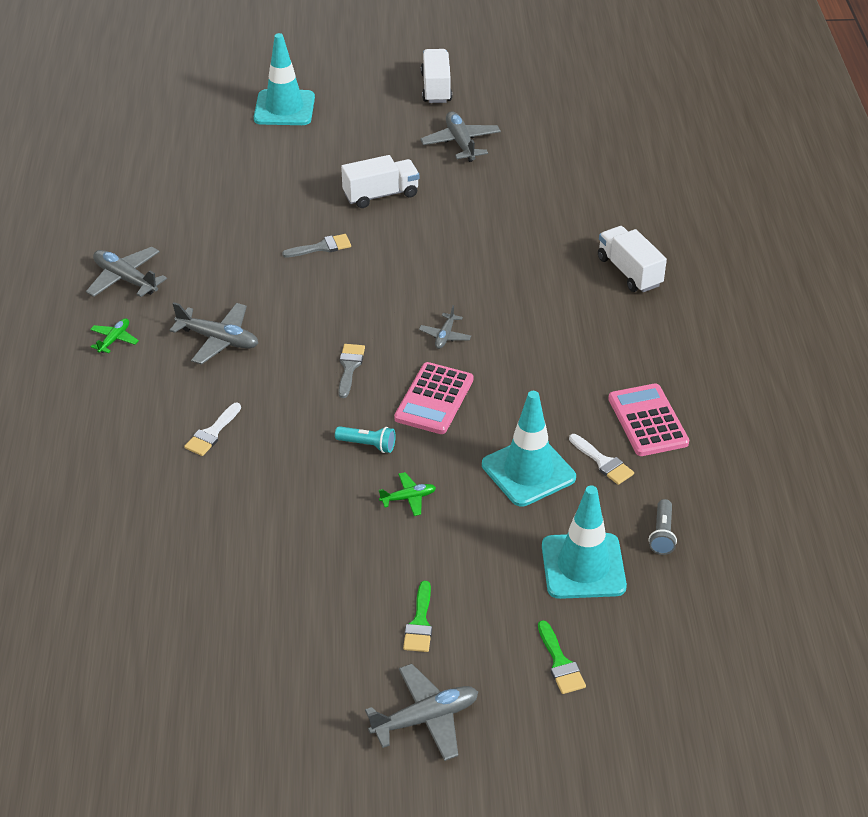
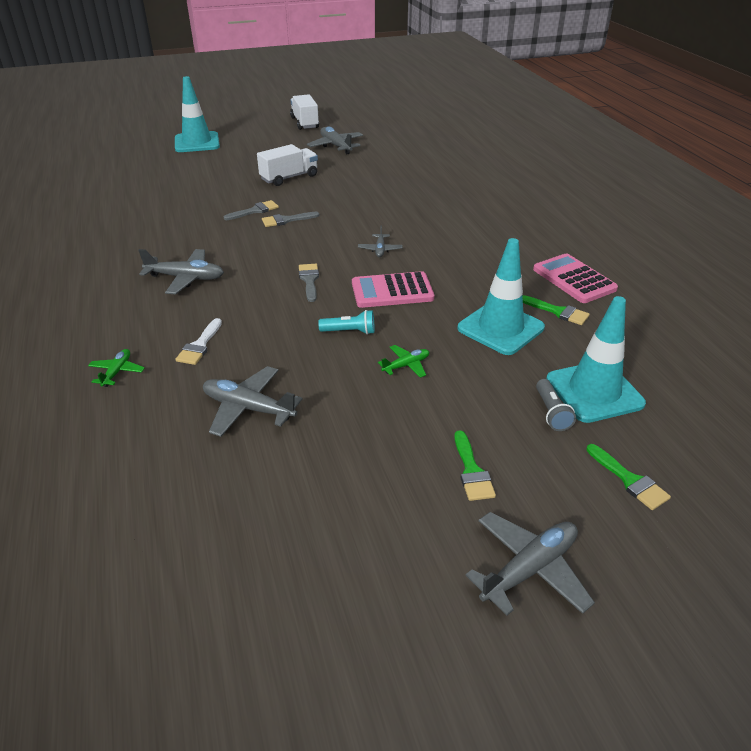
camera: 15 degrees left, 5 degrees down
grey plane [86,247,167,297] -> grey plane moved to [203,366,303,437]
green plane [90,318,139,353] -> green plane moved to [88,349,145,387]
pink calculator [394,362,473,434] -> pink calculator turned 75 degrees clockwise [352,271,434,308]
white brush [569,434,634,485] -> green brush [522,295,590,325]
white truck [598,226,667,292] -> none
grey flashlight [649,499,677,555] -> grey flashlight moved to [536,379,576,431]
none -> grey brush [262,212,319,227]

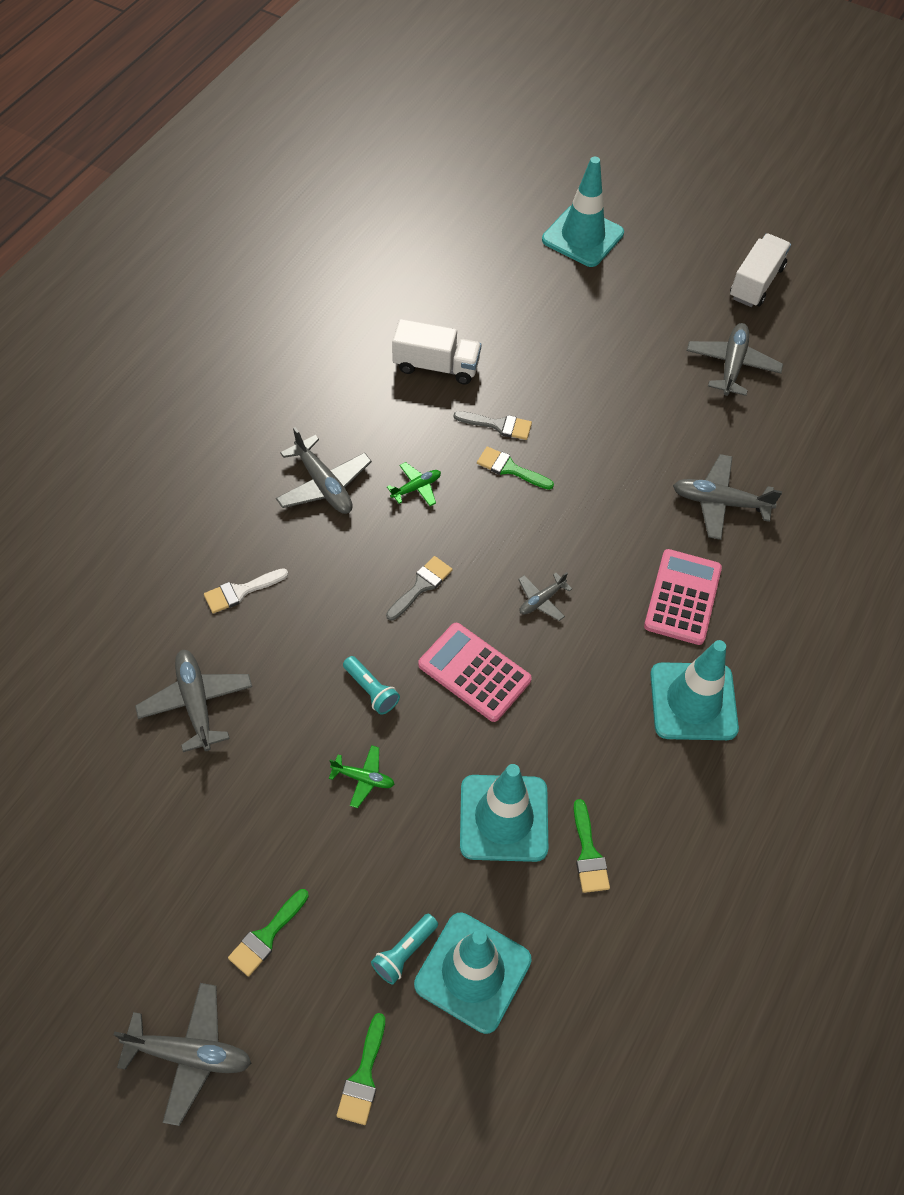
camera: 45 degrees right, 20 degrees up
green plane [88,349,145,387] -> green plane moved to [387,462,441,506]
white truck [257,144,318,186] -> white truck moved to [392,319,481,384]
grey brush [262,212,319,227] -> green brush [477,446,554,490]
pink calculator [533,254,618,303] -> pink calculator moved to [644,549,722,645]
grey flashlight [536,379,576,431] -> turquoise flashlight [371,914,438,984]
none -> turquoise traffic cone [650,640,739,740]
none -> grey plane [673,454,782,540]

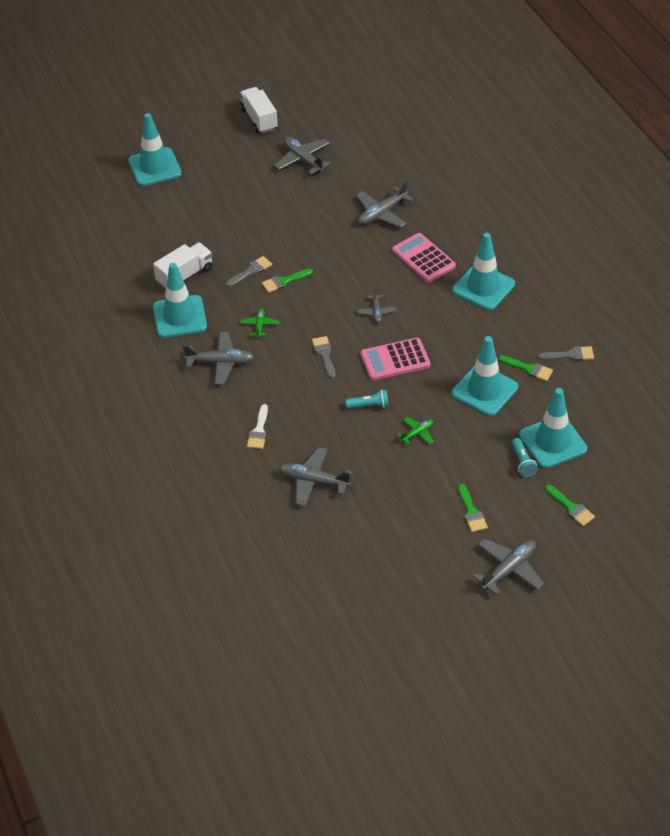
camera: 50 degrees left, 10 degrees down
none -> turquoise traffic cone [153,263,207,338]
none -> grey brush [538,346,594,361]

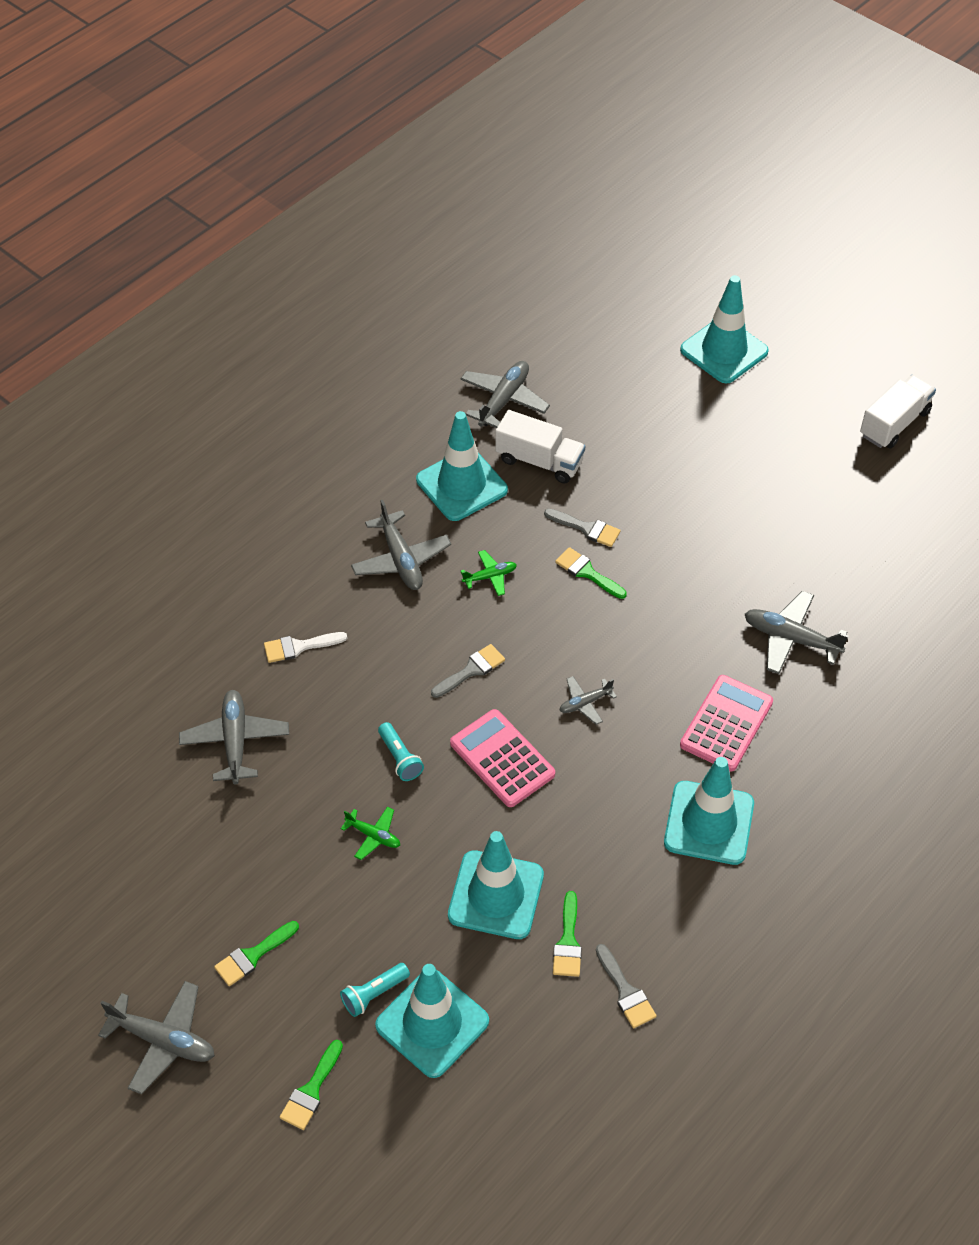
camera: 65 degrees right, 5 degrees up
grey plane [275,137,331,174] -> grey plane moved to [460,361,550,428]

